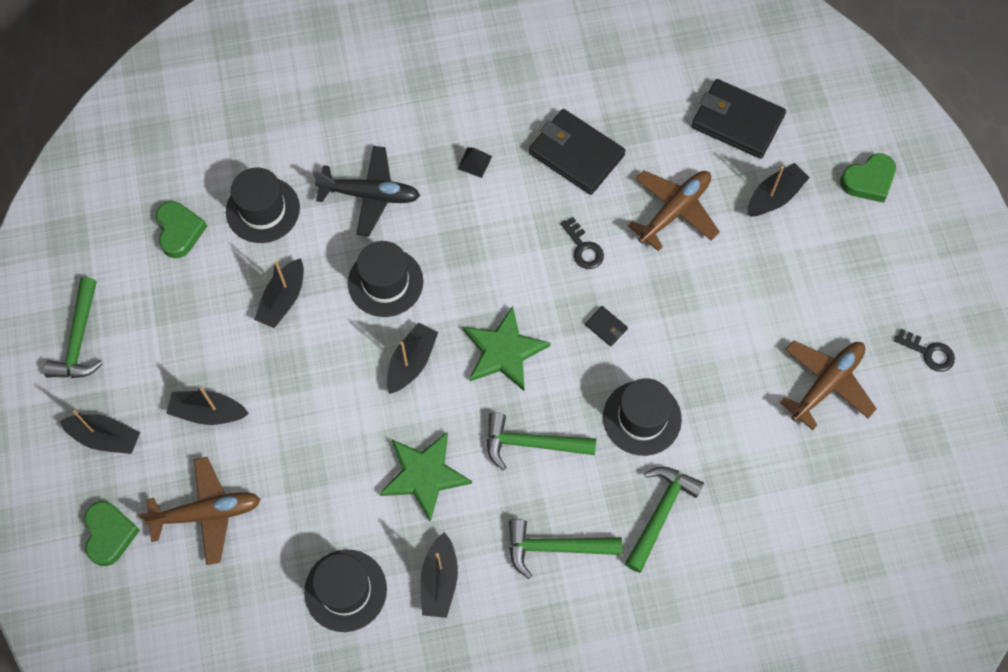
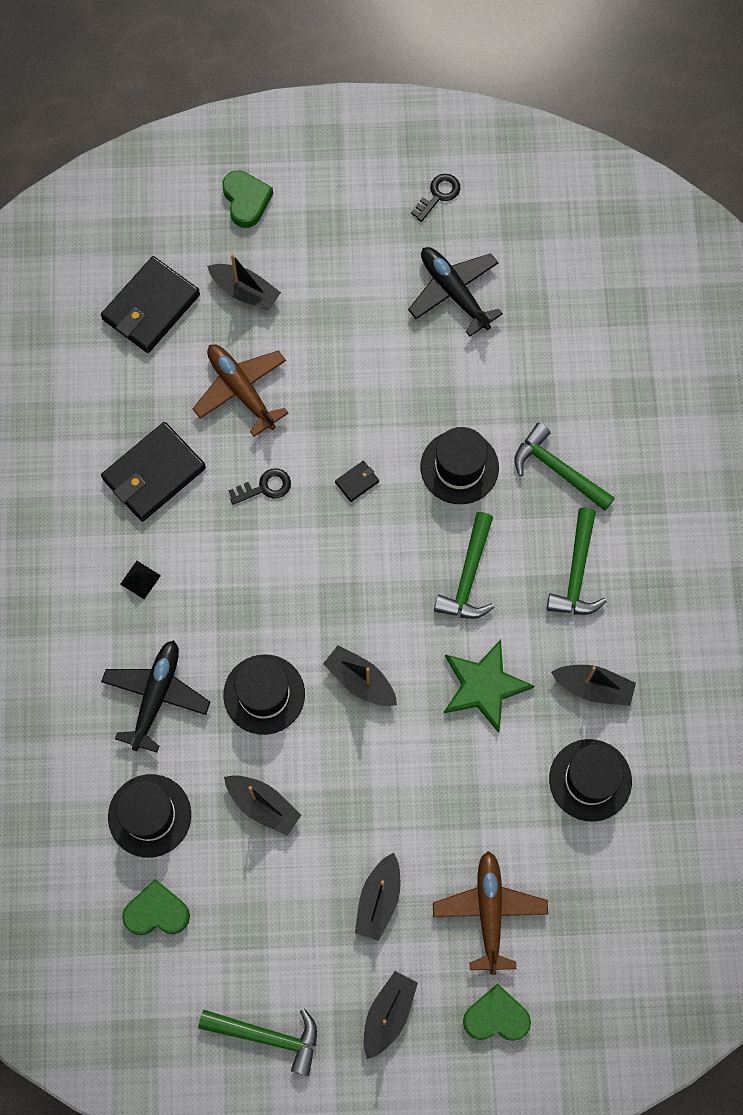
camera: 80 degrees left, 5 degrees up
green star [463,306,551,391] -> none
black boat [748,163,810,217] -> black boat turned 150 degrees clockwise [207,254,281,311]
brown plane [780,340,877,430] -> black plane [408,247,503,337]

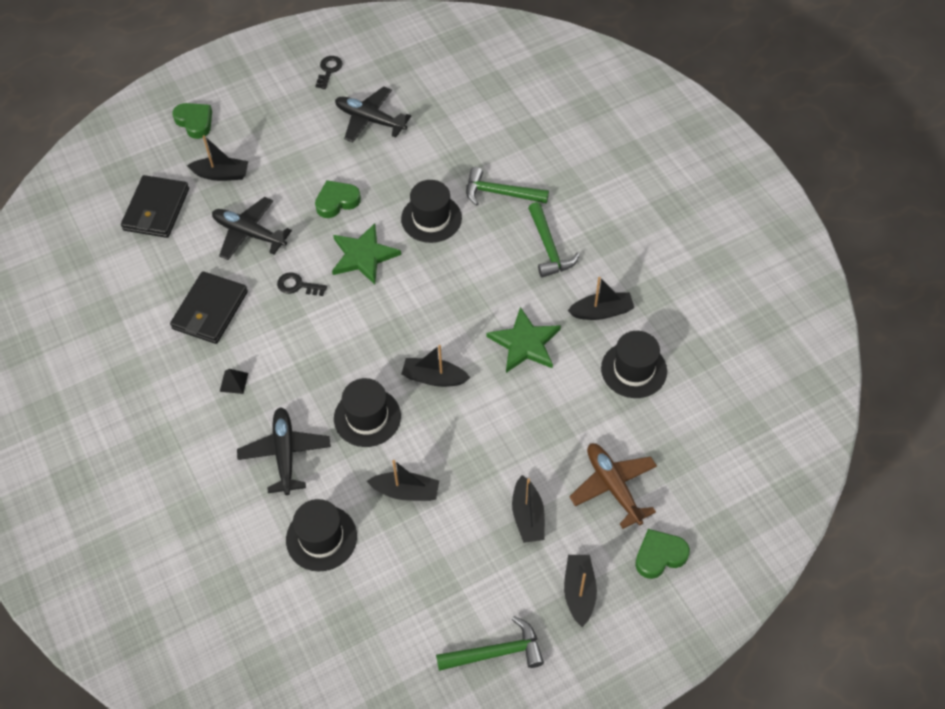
camera: 25 degrees left, 15 degrees down
green heart [122,879,190,935] -> green heart moved to [315,180,361,218]
brown plane [192,344,288,437] -> black plane [212,197,292,260]
black key [228,468,291,505] -> black key turned 120 degrees counterclockwise [277,272,327,296]
black wallet [335,461,379,502] -> green star [332,223,401,285]
green hammer [434,512,494,619] -> none

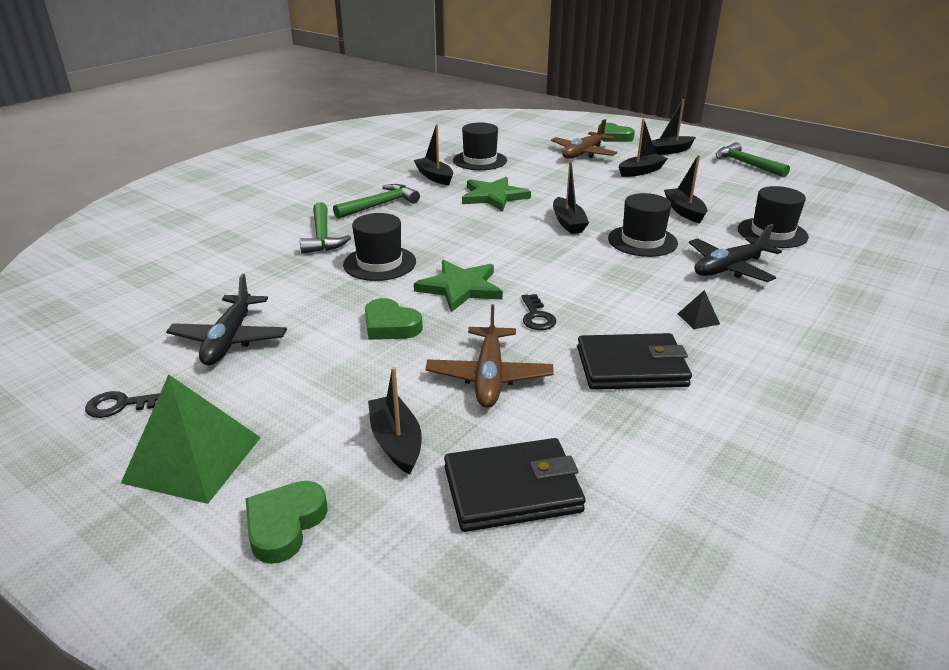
camera: 115 degrees left, 25 degrees down
black plane [212,197,292,260] -> brown plane [425,304,554,408]
none -> green pyramid [121,375,261,504]

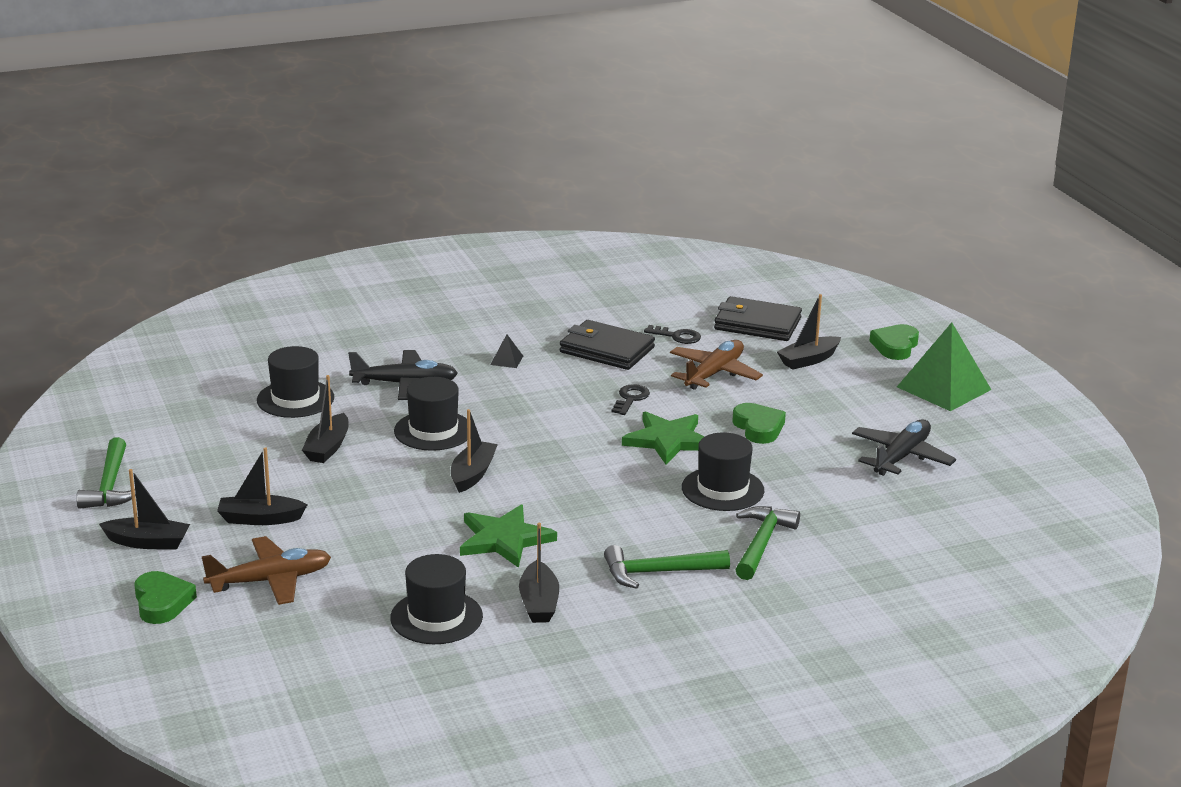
camera: 150 degrees left, 5 degrees down
black key [85,391,160,418] -> black key moved to [644,325,701,344]
green heart [245,481,328,564] -> green heart turned 150 degrees clockwise [870,324,919,360]
black boat [368,367,422,474] -> black boat turned 45 degrees clockwise [777,294,841,370]

